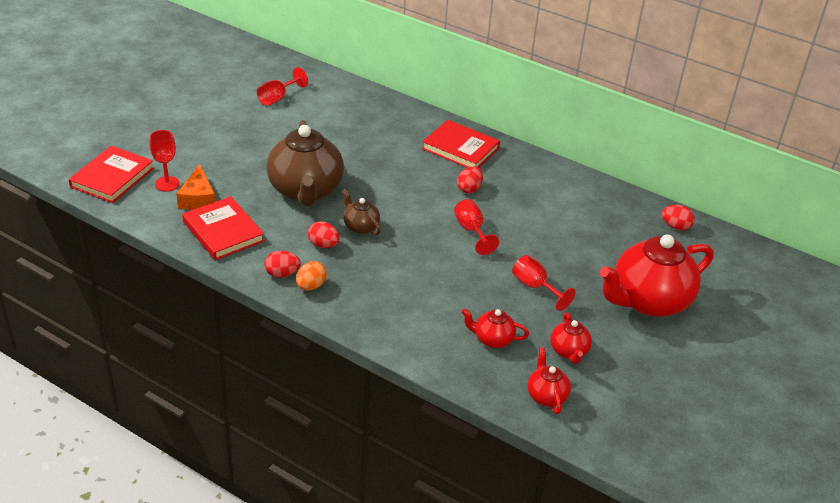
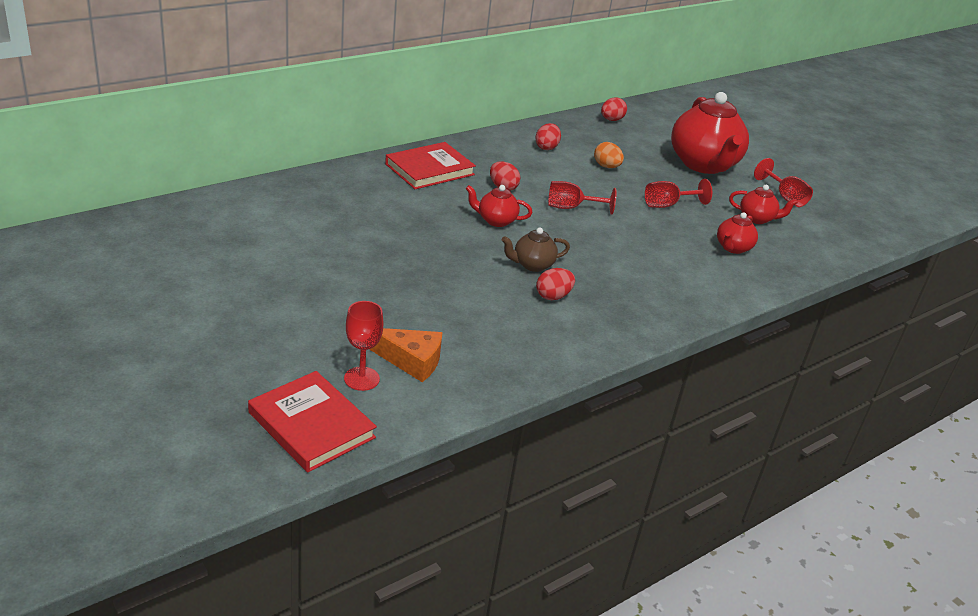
camera: 70 degrees left, 5 degrees down
red book [182,196,265,260] -> none
red goblet [257,67,308,106] -> red goblet moved to [754,158,813,207]
red egg [265,251,301,278] -> red egg moved to [535,123,561,150]
brown teapot [266,120,344,206] -> none
orange egg [296,261,327,291] -> orange egg moved to [594,142,624,168]
red teapot [527,347,571,414] -> red teapot moved to [466,185,533,227]

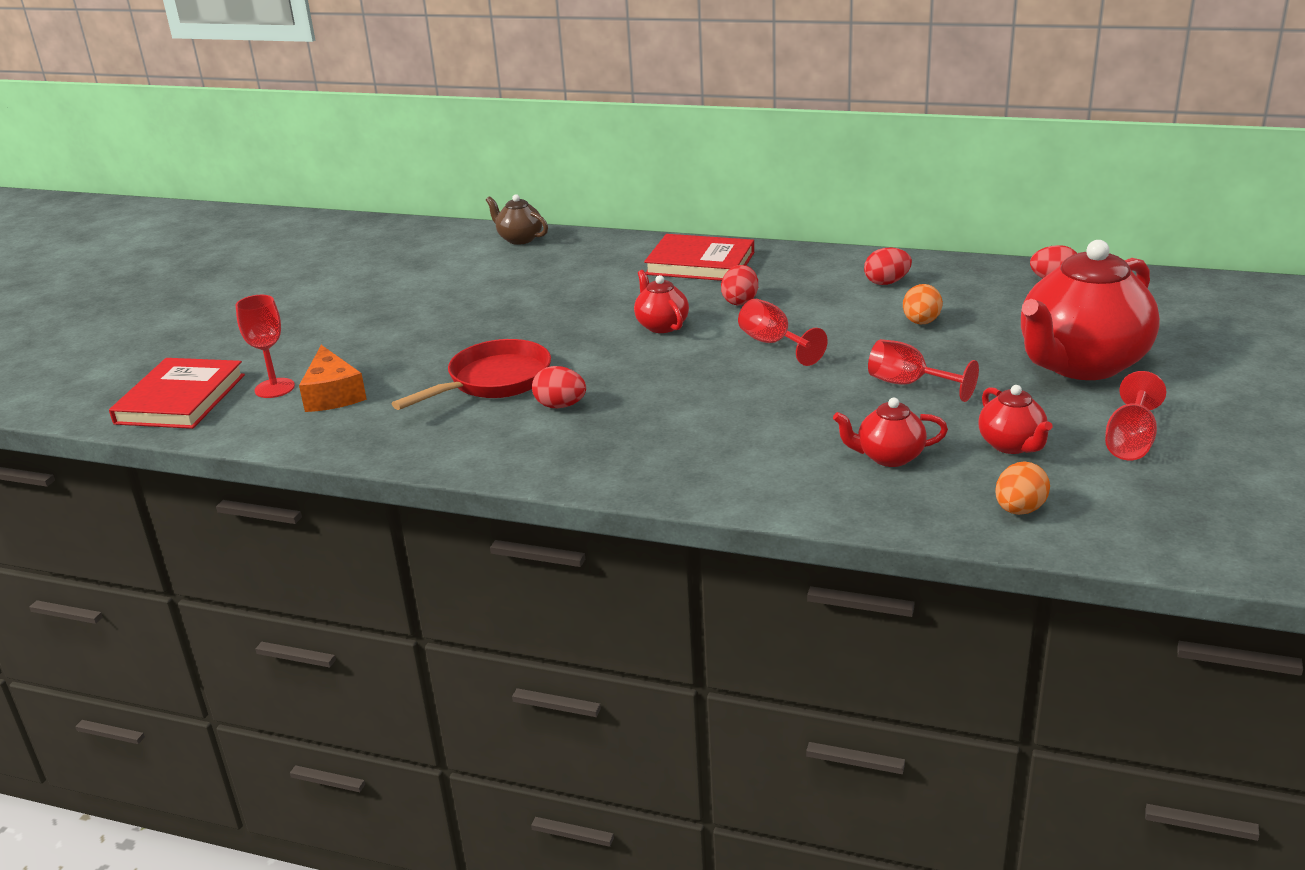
camera: 60 degrees right, 5 degrees down
brown teapot [502,227,570,272] -> brown teapot moved to [486,194,548,245]
none -> red pan [392,339,551,410]
none -> orange egg [995,461,1050,515]

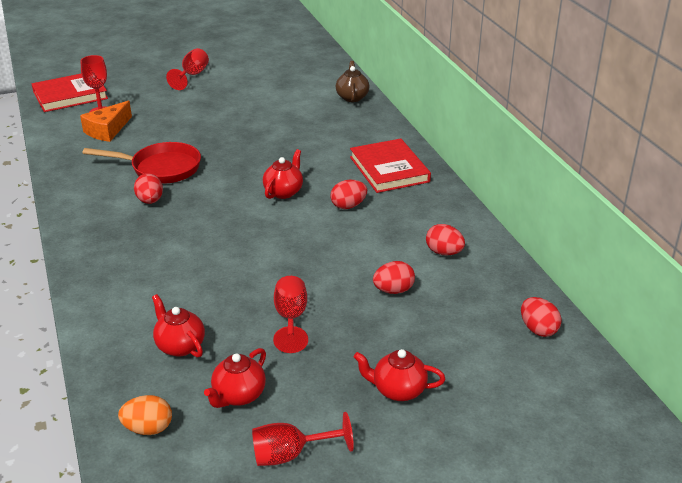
camera: 50 degrees right, 5 degrees up
red goblet [738,299,828,366] -> red goblet moved to [166,48,209,90]
orange egg [903,284,943,324] -> red egg [373,261,415,294]
red teapot [1021,240,1160,380] -> red teapot [354,349,445,401], size x0.46

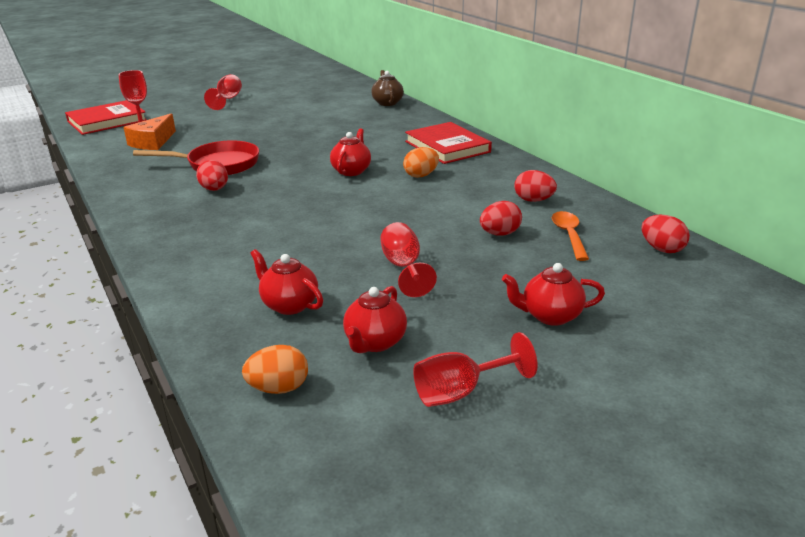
camera: 10 degrees left, 5 degrees down
red egg [330,180,367,209] -> orange egg [403,147,439,178]
none -> orange spoon [552,211,589,261]

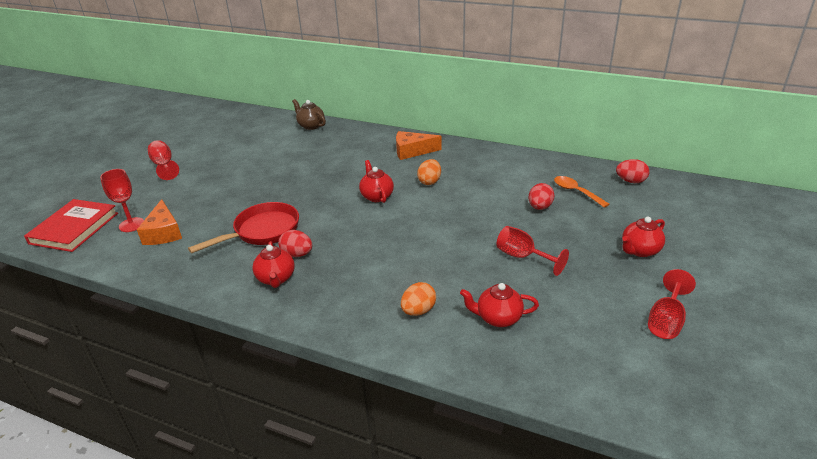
camera: 35 degrees left, 5 degrees up
orange egg [242,345,308,394] -> orange egg moved to [401,282,436,316]
red teapot [343,286,407,353] -> red teapot moved to [252,241,295,288]
red book [405,122,492,164] -> orange cheese [396,131,442,160]
red egg [514,170,557,202] -> none

